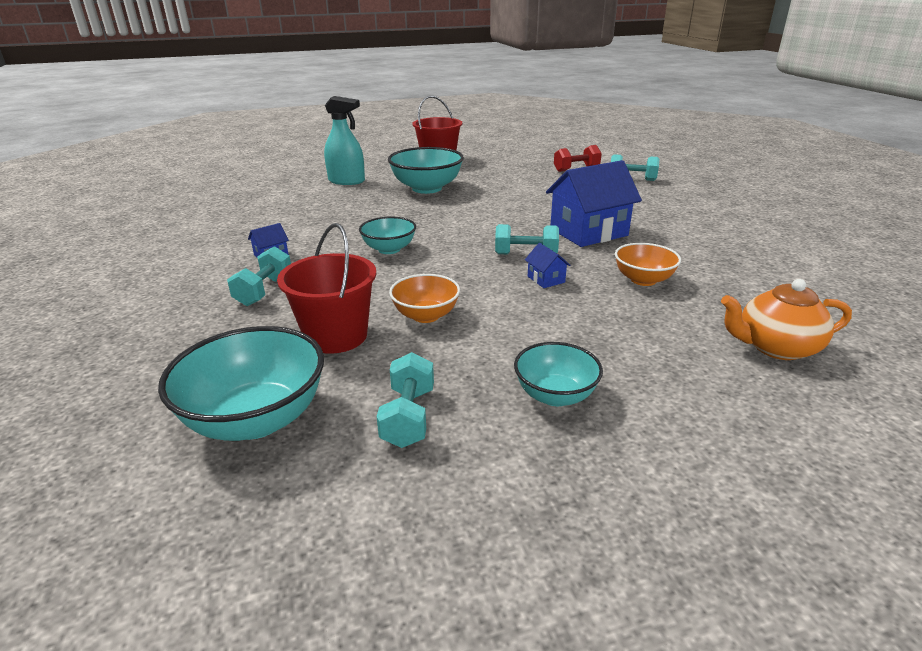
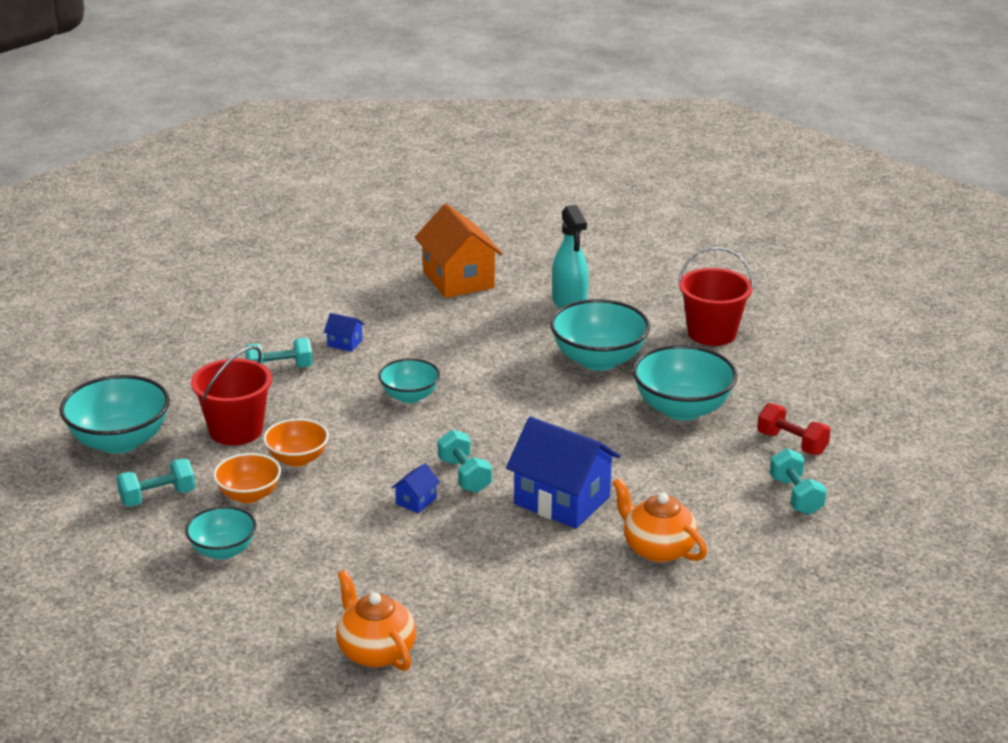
camera: 60 degrees right, 0 degrees up
orange bowl [615,243,681,286] -> orange bowl moved to [213,453,281,503]
none -> orange house [415,204,503,298]
none -> orange teapot [613,478,707,563]
none -> turquoise bowl [633,345,738,420]

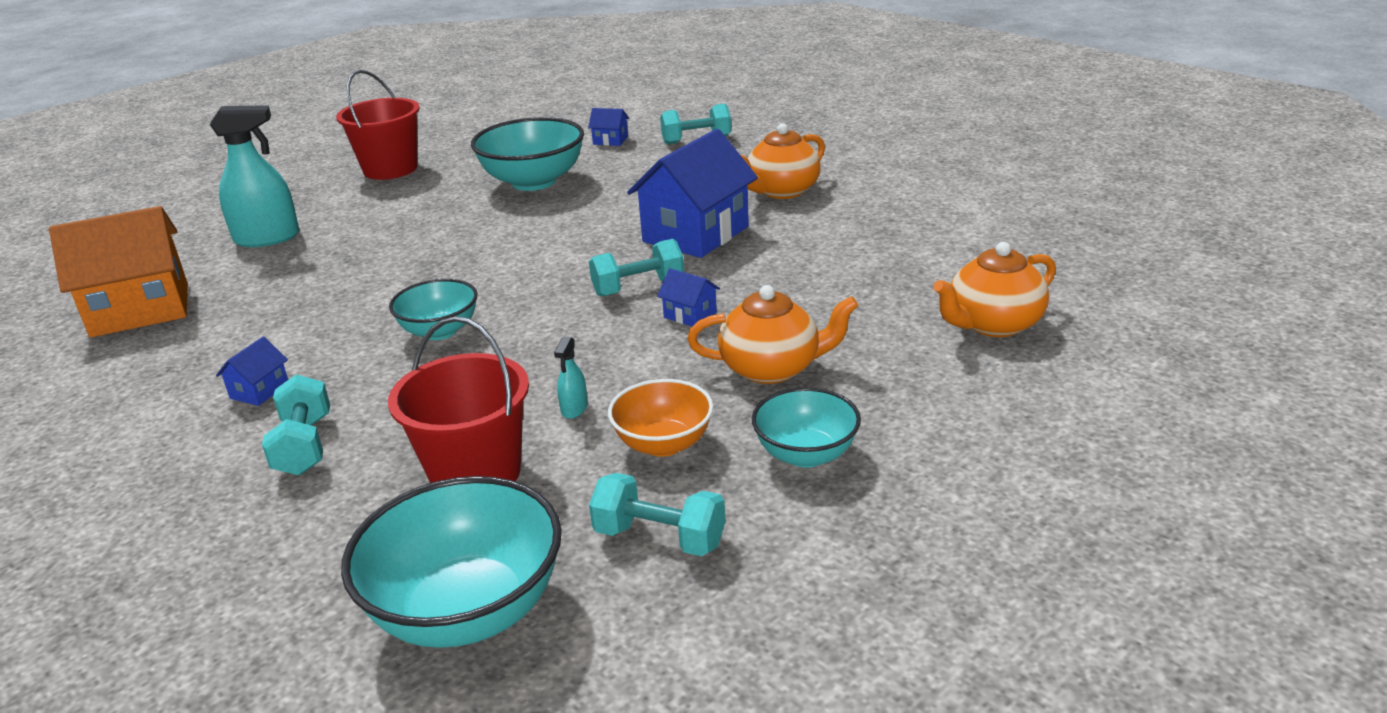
camera: 85 degrees left, 0 degrees up
turquoise dumbbell [116,458,195,507] -> turquoise dumbbell turned 45 degrees counterclockwise [589,473,725,556]
orange bowl [263,418,329,467] -> turquoise spray bottle [554,336,588,419]
turquoise bowl [550,299,650,371] -> none
red dumbbell [757,403,831,455] -> blue house [588,108,629,146]
none -> orange teapot [687,285,858,384]

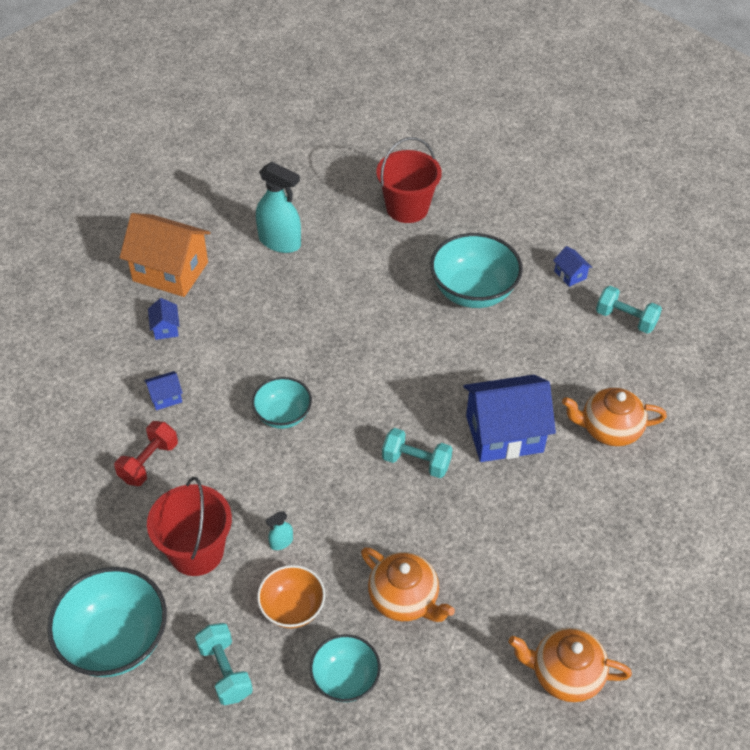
camera: 40 degrees right, 20 degrees up
turquoise dumbbell [262,374,330,476] -> red dumbbell [114,421,178,486]
blue house [657,268,720,326] -> blue house moved to [148,298,179,340]

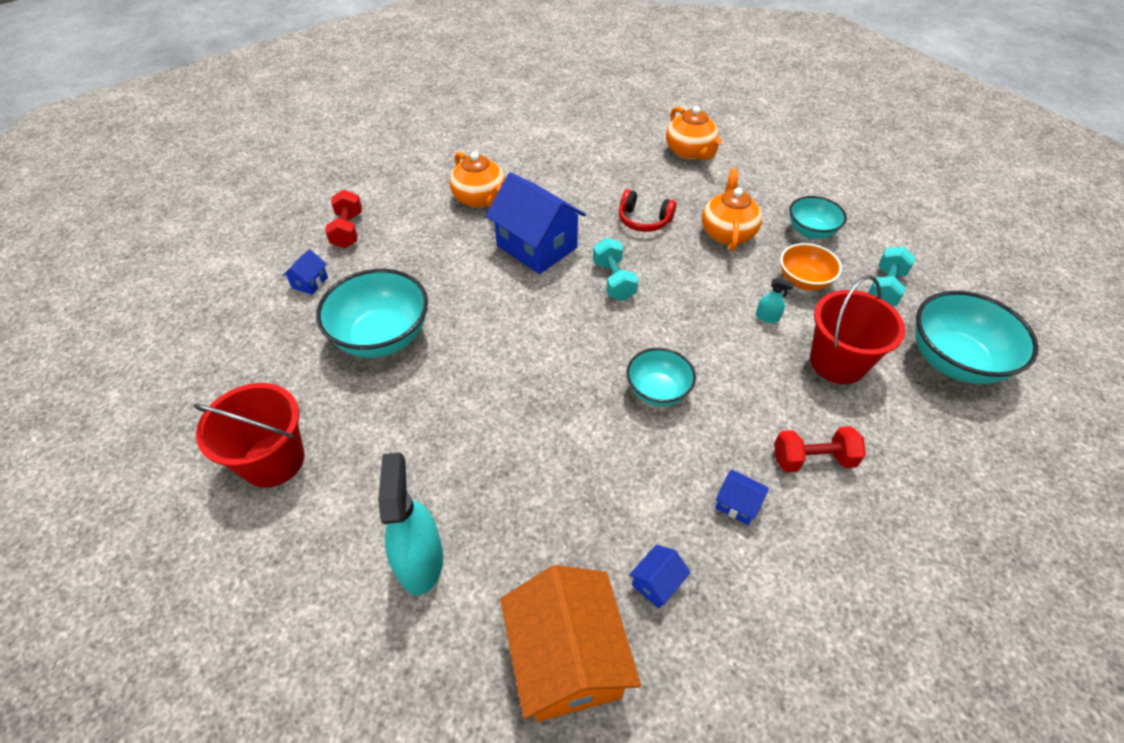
camera: 125 degrees left, 0 degrees up
turquoise dumbbell [596,286,662,334] -> red dumbbell [325,190,362,248]
none -> red headphones [619,189,677,232]

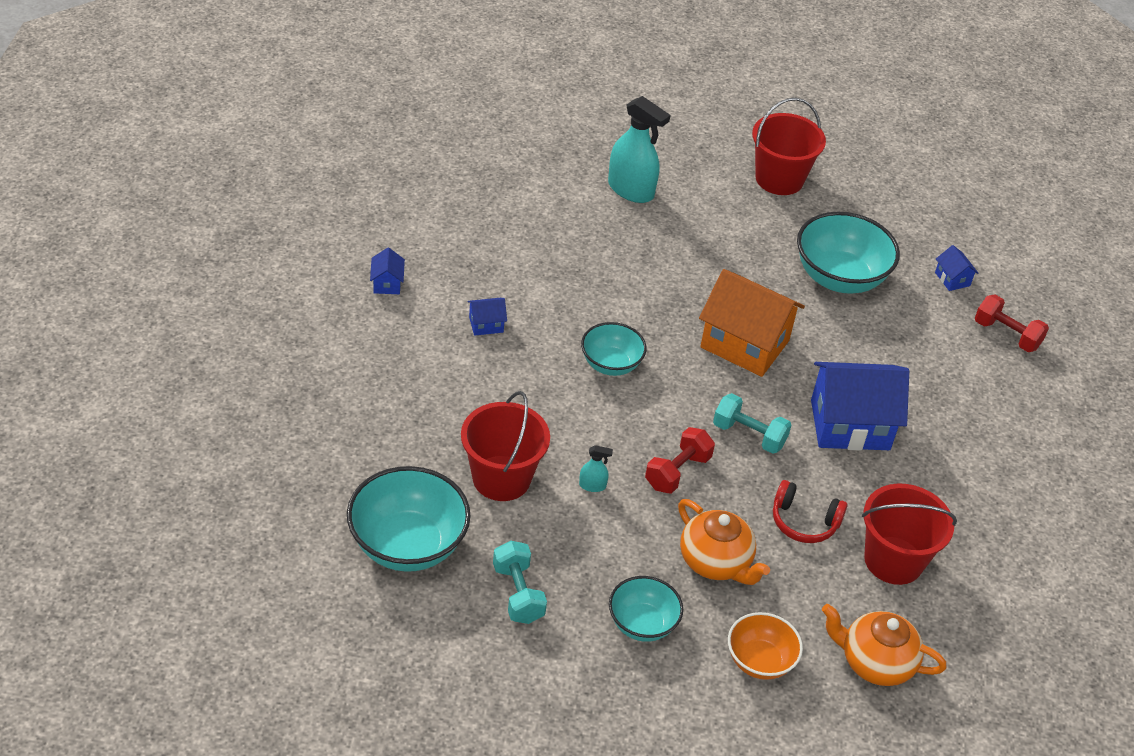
camera: 130 degrees right, 5 degrees down
orange teapot [450,152,505,208] -> none
orange house [500,565,641,722] -> orange house moved to [699,269,805,377]
red headphones [619,189,677,232] -> red headphones turned 135 degrees counterclockwise [773,480,847,543]
blue house [629,545,691,608] -> blue house moved to [370,248,405,294]
turquoise spray bottle [756,278,794,323] -> turquoise spray bottle turned 150 degrees counterclockwise [579,445,613,492]
red dumbbell [774,426,866,472] -> red dumbbell moved to [645,427,715,494]
orange bowl [780,243,842,291] -> orange bowl moved to [728,612,803,680]
none -> red bucket [862,484,957,585]

